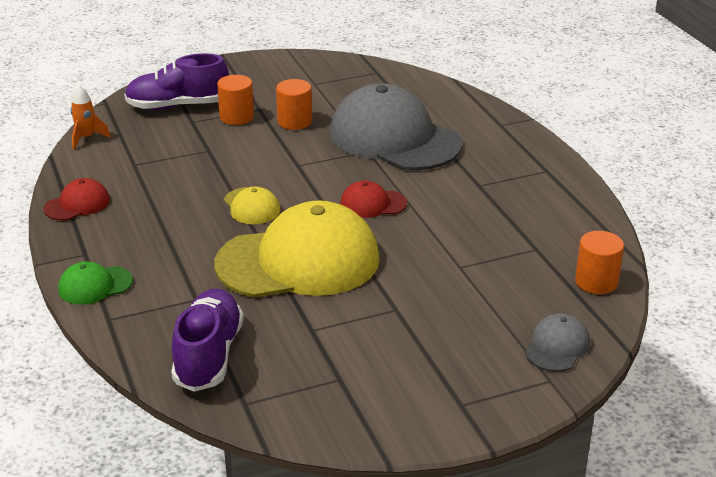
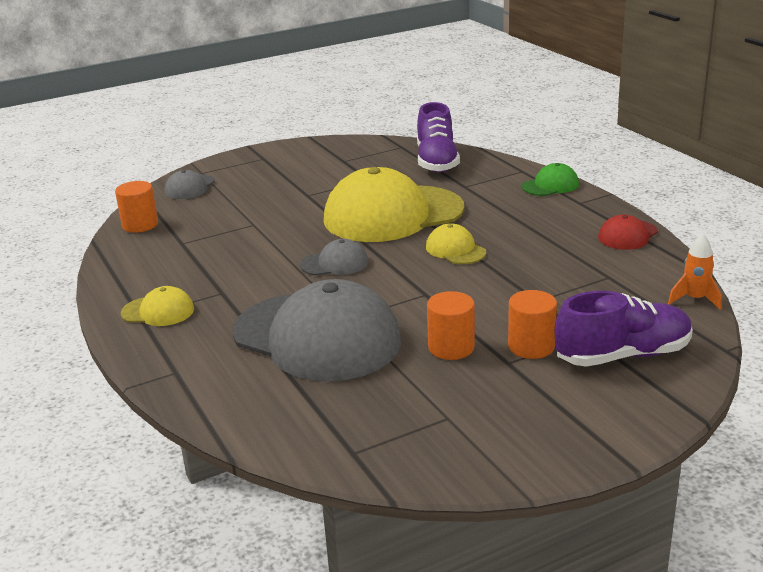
camera: 175 degrees right, 5 degrees down
red cap [340,180,407,218] -> grey cap [300,239,368,275]
none -> yellow cap [121,286,194,326]

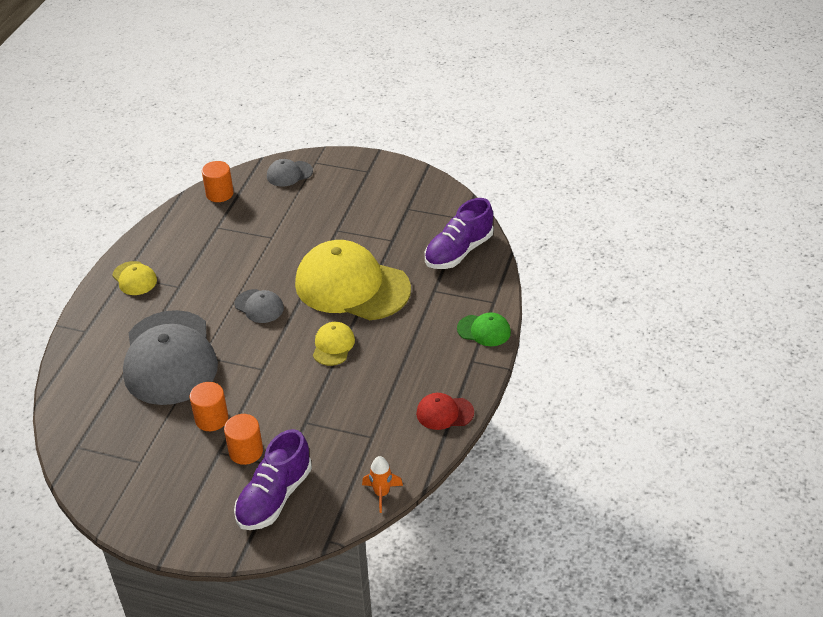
camera: 45 degrees right, 15 degrees up
purple shoe [555,291,693,367] -> purple shoe turned 90 degrees clockwise [234,429,312,530]

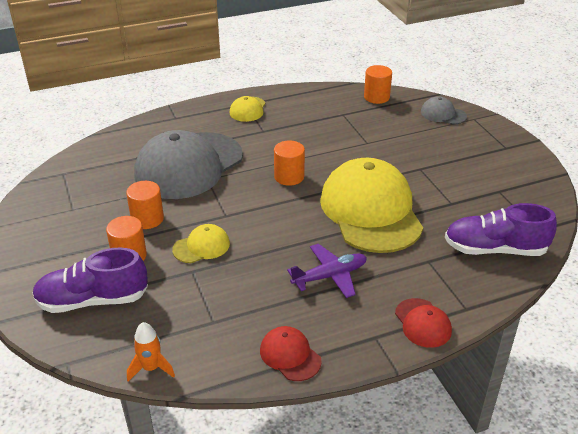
camera: 50 degrees right, 5 degrees down
grey cap [234,289,284,323] -> orange cylinder [274,140,305,186]
yellow cap [313,322,355,366] -> yellow cap moved to [172,224,230,263]
green cap [457,312,511,346] -> red cap [395,298,452,348]
none -> purple plane [287,244,367,298]

